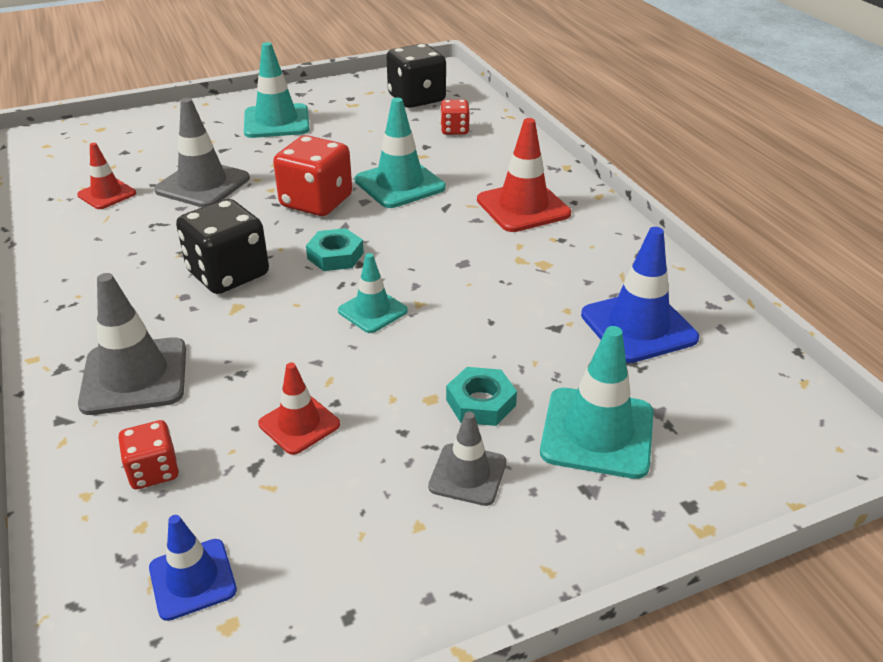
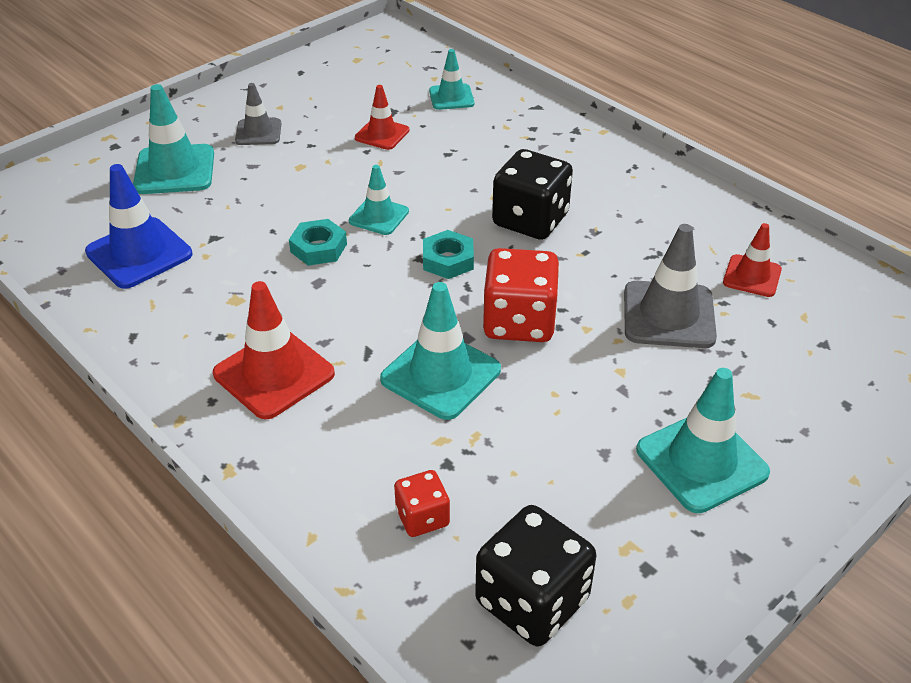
camera: 160 degrees right, 5 degrees up
grey traffic cone [78,273,186,415] -> none
red dice [118,420,179,489] -> turquoise traffic cone [429,49,474,110]
blue traffic cone [149,515,237,621] -> none
turquoise nut [446,367,517,426] -> turquoise nut moved to [289,219,347,266]

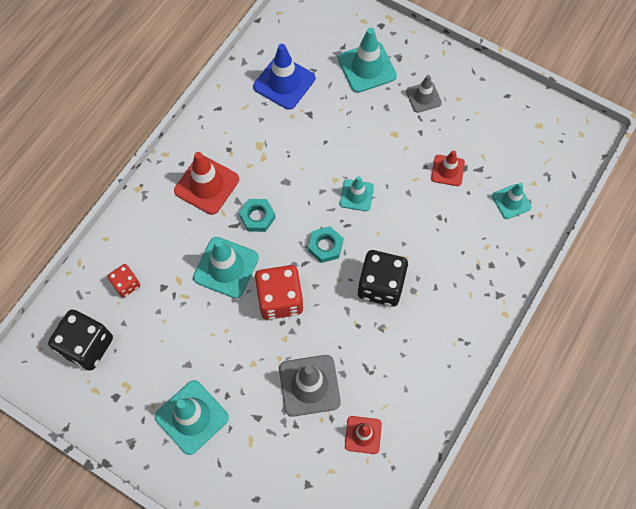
camera: 75 degrees right, 25 degrees up
turquoise nut [289,219,347,266] -> turquoise nut moved to [239,199,276,232]

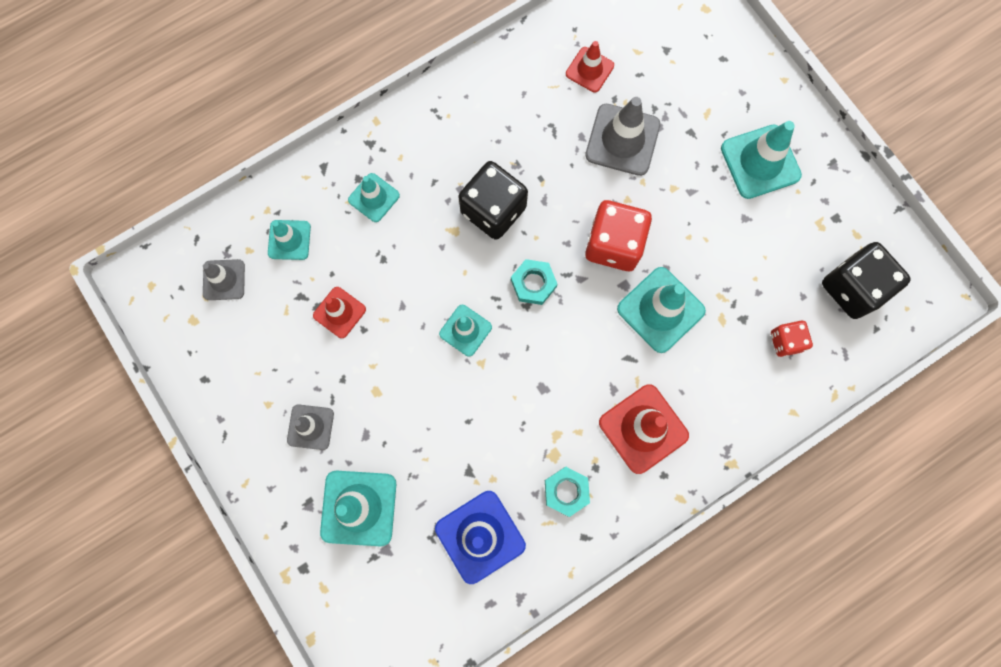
camera: 155 degrees left, 10 degrees up
turquoise nut [239,199,276,232] -> turquoise nut moved to [545,467,590,517]
none -> grey traffic cone [203,259,245,300]
none -> turquoise traffic cone [348,173,400,222]

